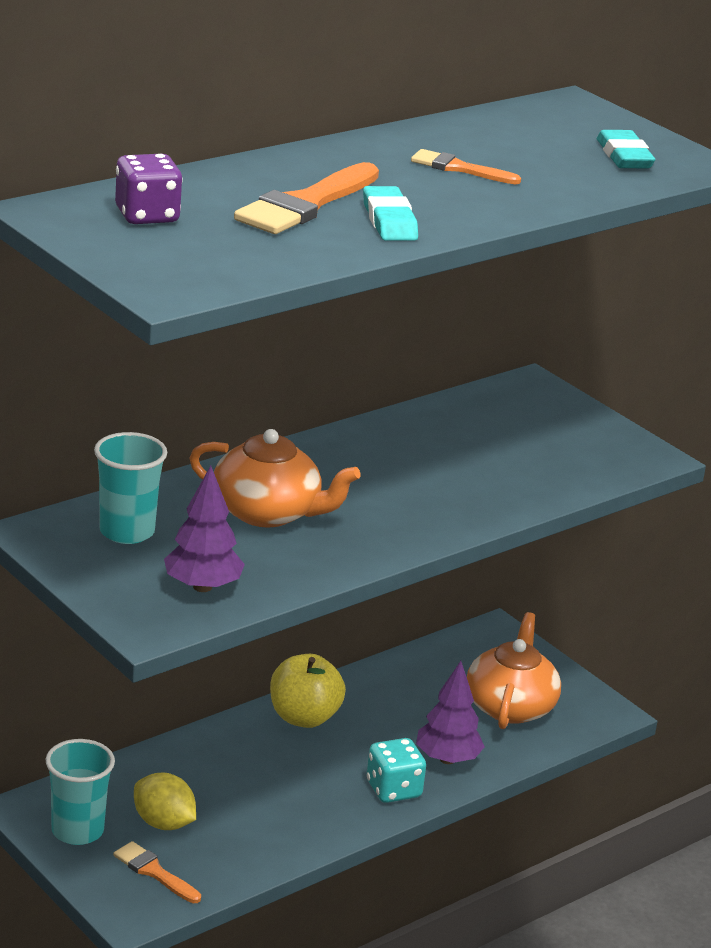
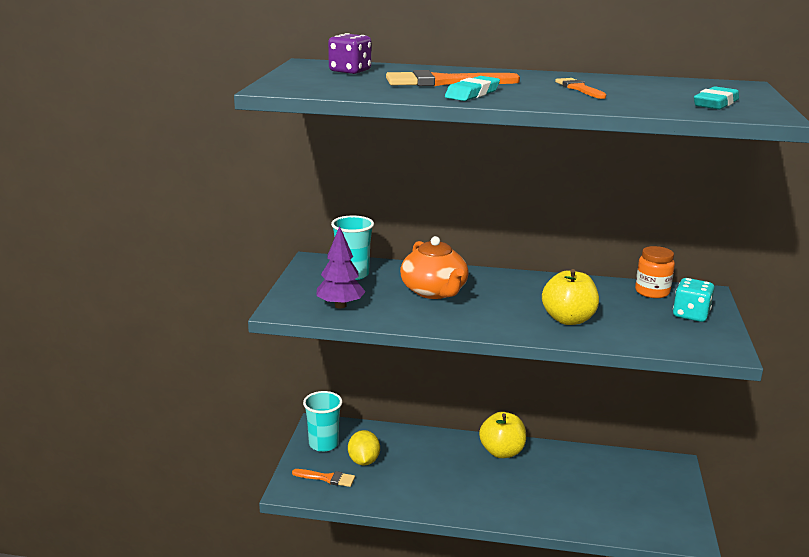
camera: 50 degrees right, 5 degrees down
orange brush [113,841,201,903] -> orange brush turned 105 degrees clockwise [292,469,355,487]
turquoise dice [366,738,426,803] -> turquoise dice moved to [673,278,714,322]
purple tree [416,661,485,764] -> none
orange teapot [467,612,561,729] -> none
none -> yellow apple [542,269,599,325]
none -> orange jar [635,246,675,298]

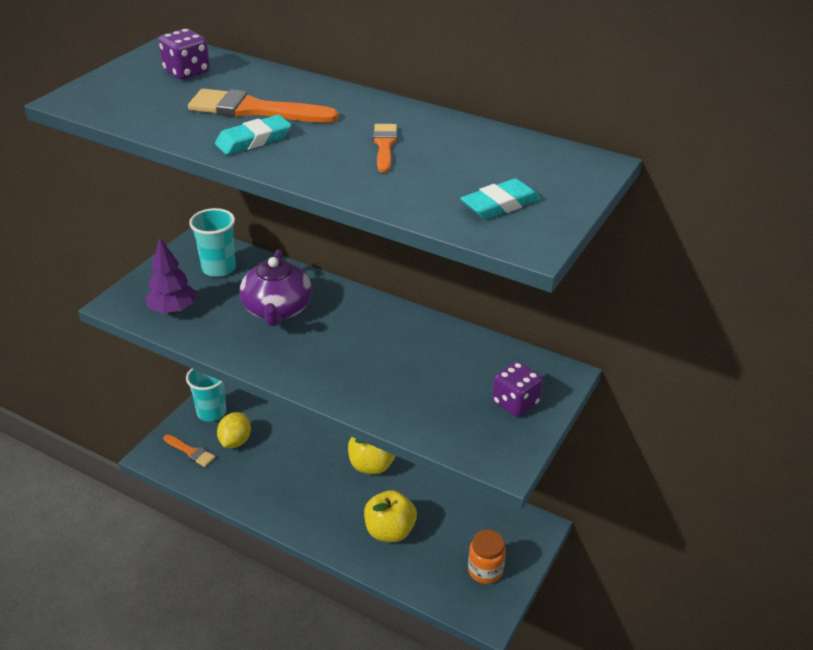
camera: 20 degrees right, 15 degrees up
orange teapot [400,236,469,299] -> purple teapot [240,250,312,326]
yellow apple [542,269,599,325] -> yellow apple moved to [364,490,417,542]
orange jar [635,246,675,298] -> orange jar moved to [468,530,506,584]
turquoise dice [673,278,714,322] -> purple dice [492,361,543,417]

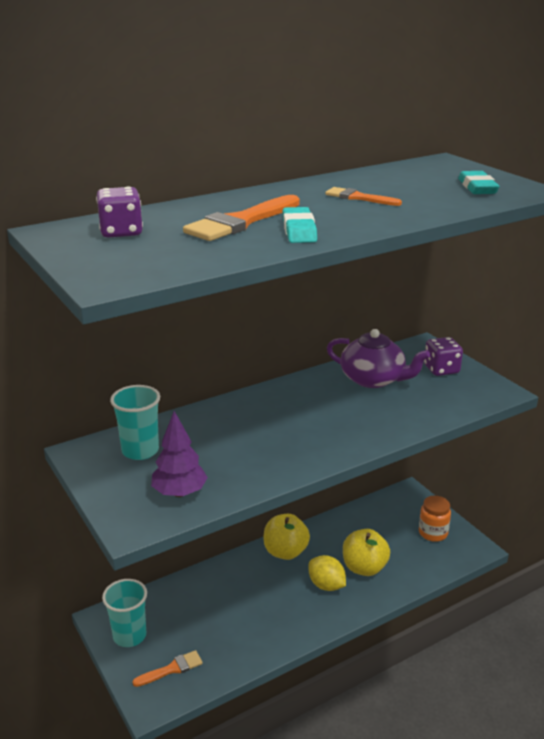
camera: 60 degrees left, 10 degrees down
yellow lemon [217,412,251,448] -> yellow lemon moved to [309,555,346,591]
purple teapot [240,250,312,326] -> purple teapot moved to [327,329,430,388]

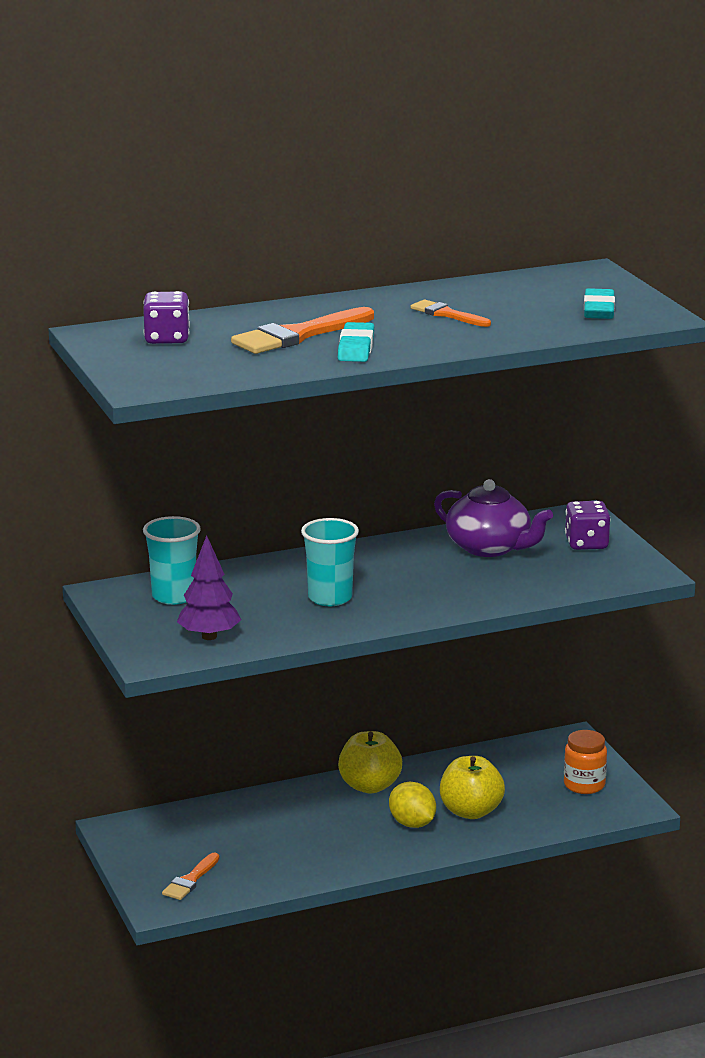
camera: 10 degrees right, 5 degrees down
turquoise cup [102,579,147,647] -> turquoise cup moved to [301,518,359,606]
orange brush [132,650,203,687] -> orange brush turned 135 degrees clockwise [162,852,220,900]

